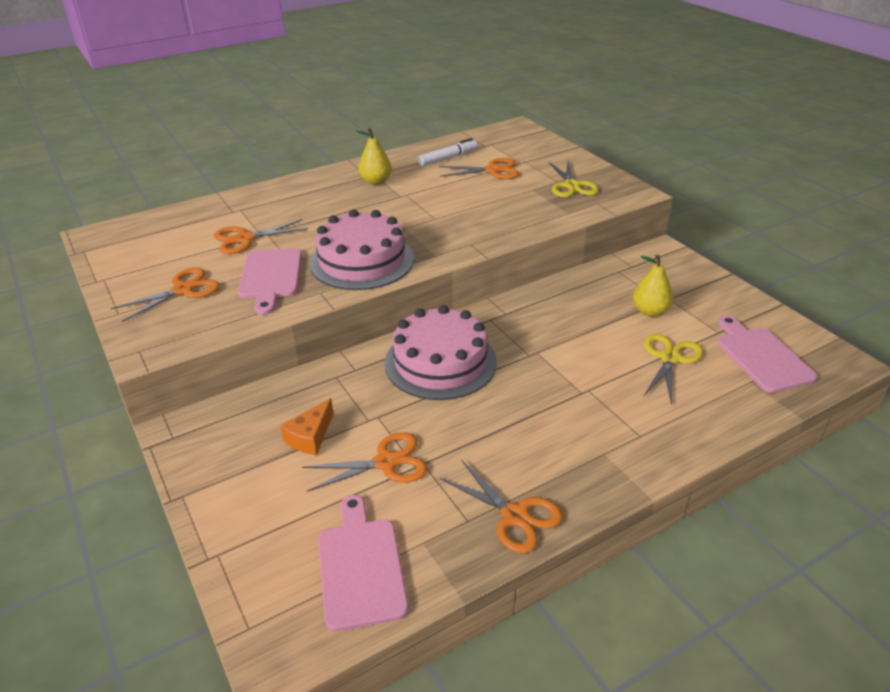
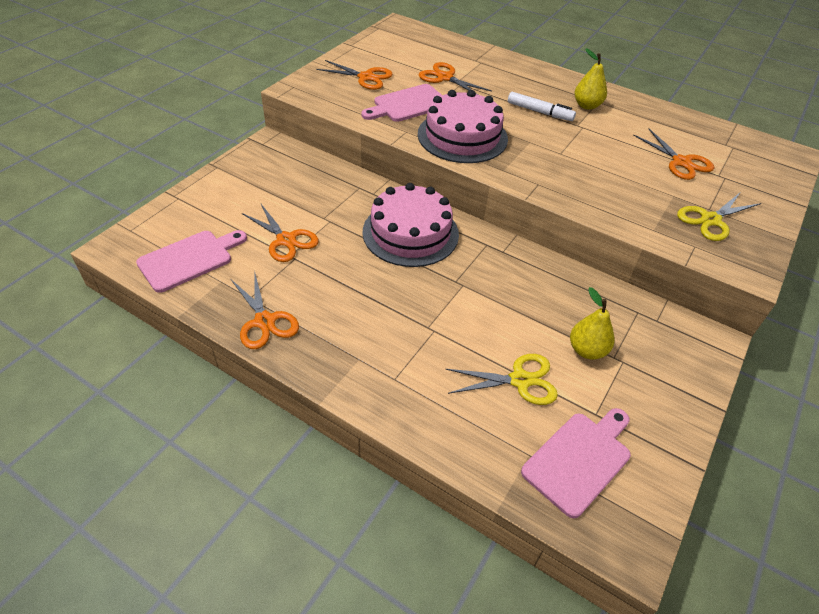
camera: 60 degrees right, 10 degrees up
orange cheese [280,398,334,455] -> none
white marker [418,138,478,166] -> white marker moved to [508,92,576,121]
orange scissors [440,461,563,553] -> orange scissors turned 45 degrees counterclockwise [231,274,299,349]

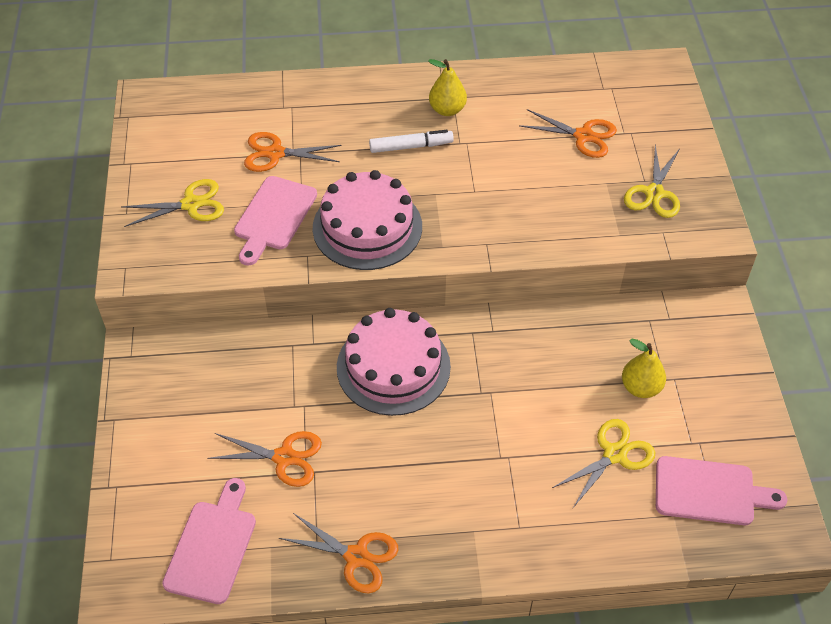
camera: 35 degrees left, 5 degrees up
orange scissors [316,60,393,90] -> yellow scissors [122,179,224,227]
pink cutting board [521,408,631,518] -> pink cutting board turned 90 degrees clockwise [656,456,787,525]

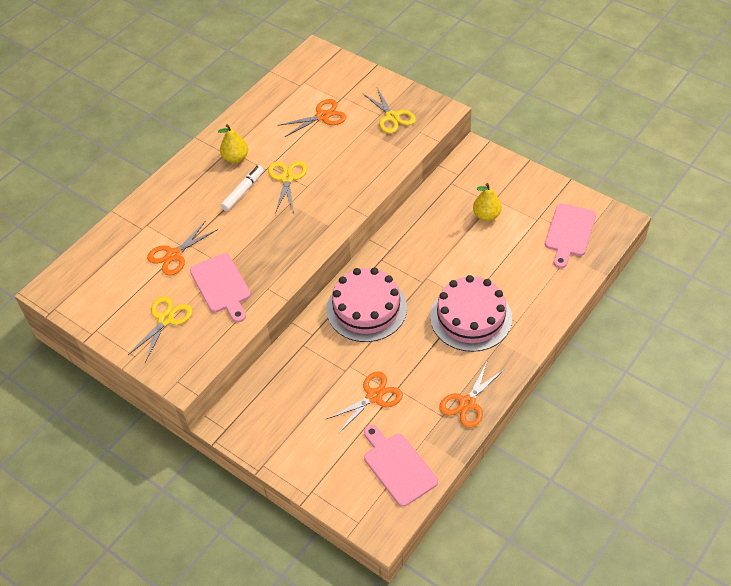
camera: 45 degrees left, 0 degrees up
orange scissors [279,513,398,593] -> orange scissors turned 150 degrees clockwise [439,360,505,428]
pink cake [312,170,422,270] -> pink cake moved to [430,275,512,352]
yellow scissors [552,419,655,508] -> yellow scissors moved to [268,161,307,214]
pink cutting board [656,456,787,525] -> pink cutting board turned 150 degrees clockwise [545,203,596,268]

